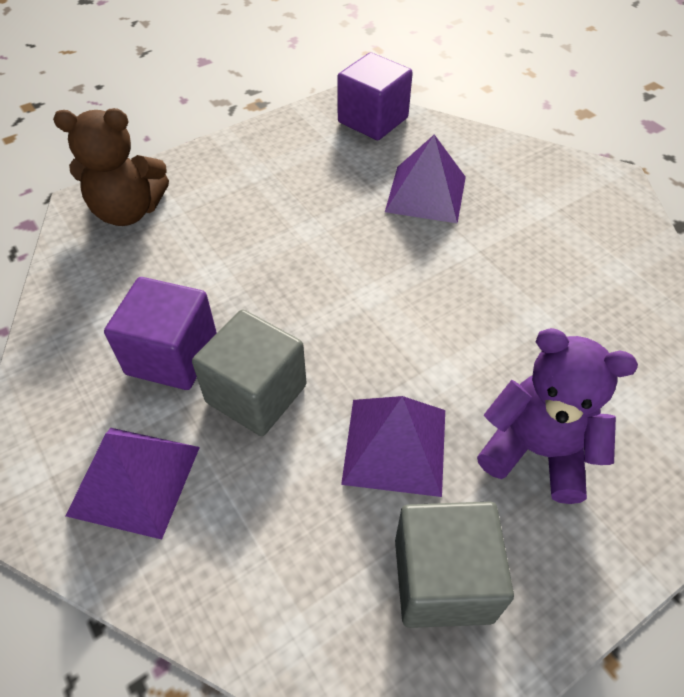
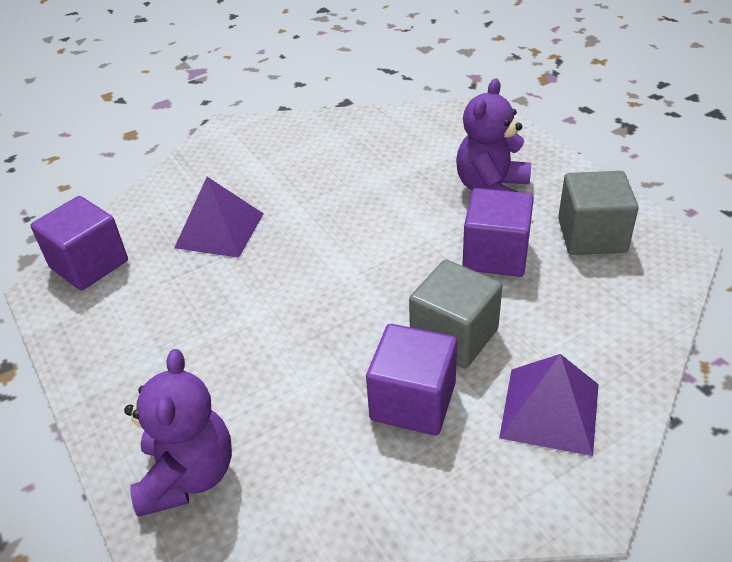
camera: 85 degrees left, 10 degrees down
brown teddy bear [53,108,169,226] -> purple teddy bear [124,349,232,517]
purple pyramid [341,396,445,497] -> purple cube [462,188,534,277]

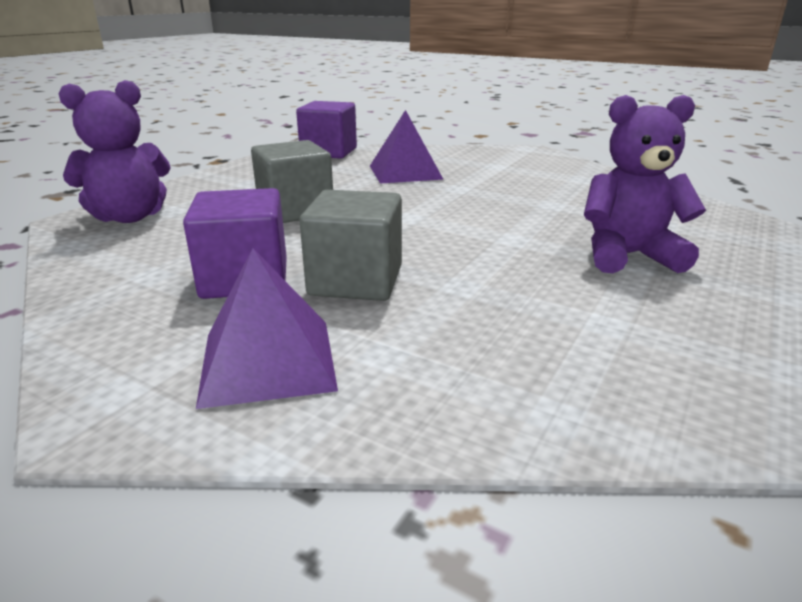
camera: 60 degrees right, 15 degrees down
purple cube [462,188,534,277] -> none
grey cube [558,171,639,255] -> grey cube moved to [251,140,333,223]

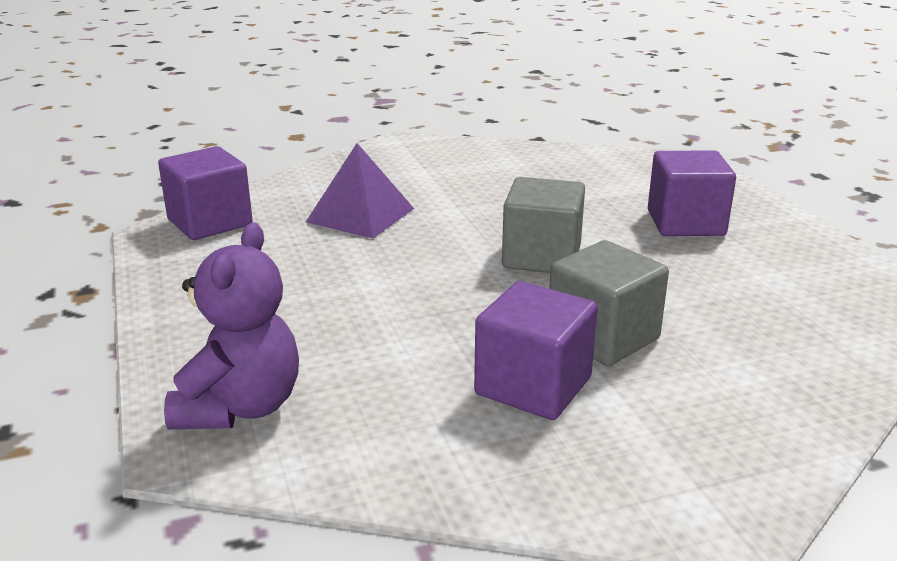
camera: 50 degrees left, 0 degrees up
purple pyramid [196,248,338,409] -> none
grey cube [251,140,333,223] -> grey cube moved to [502,177,585,273]
purple teddy bear [584,95,706,273] -> purple cube [648,150,736,236]

